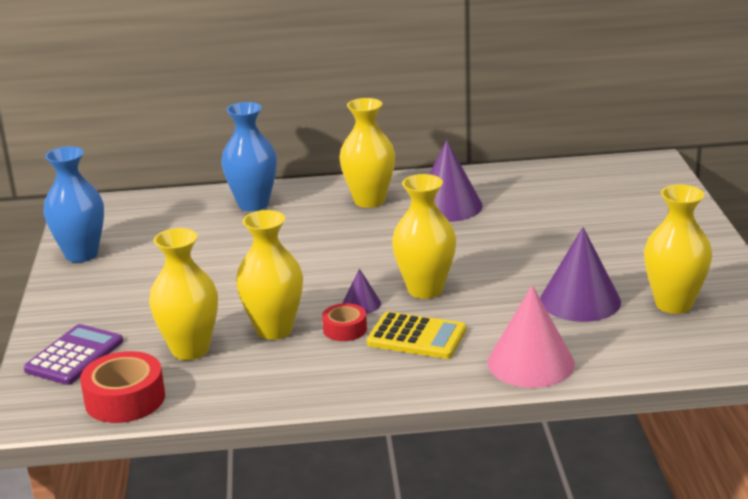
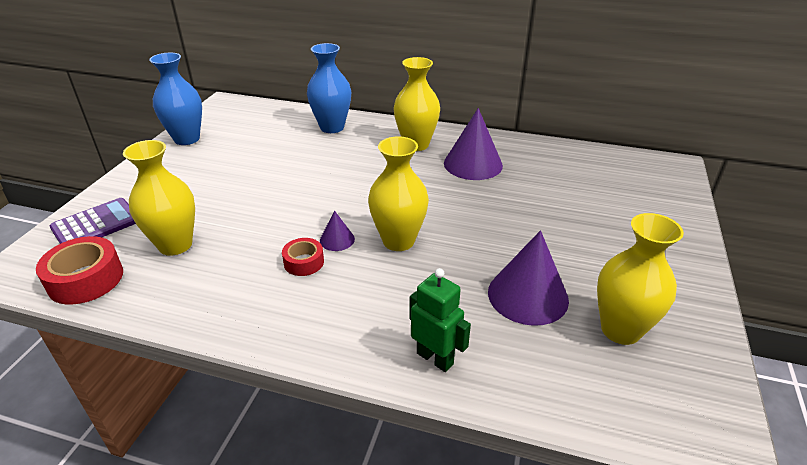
camera: 20 degrees right, 10 degrees up
yellow vase [236,210,303,340] -> none
yellow calculator [367,311,466,359] -> none
pink cone [488,285,575,388] -> green robot [409,268,471,372]

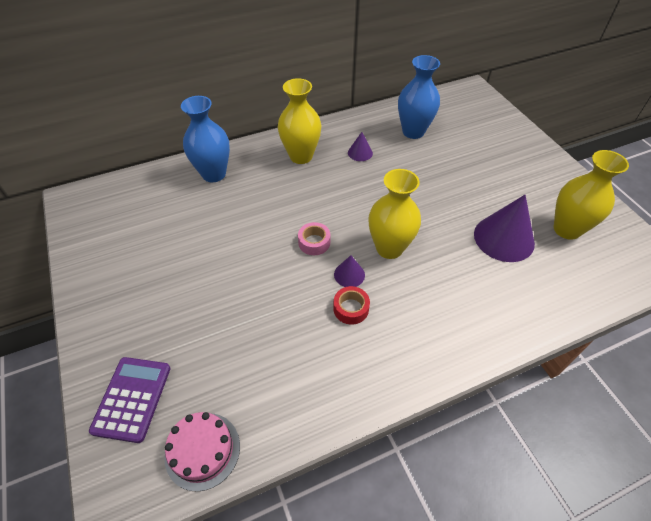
camera: 40 degrees left, 15 degrees up
red tape [36,236,123,305] -> pink cake [164,412,240,492]
yellow vase [123,140,195,256] -> none
blue vase [149,53,202,145] -> blue vase moved to [398,55,440,139]
green robot [409,268,471,372] -> none
purple cone [444,108,503,180] -> purple cone [348,132,373,161], size x0.49
none -> pink tape [298,222,330,255]

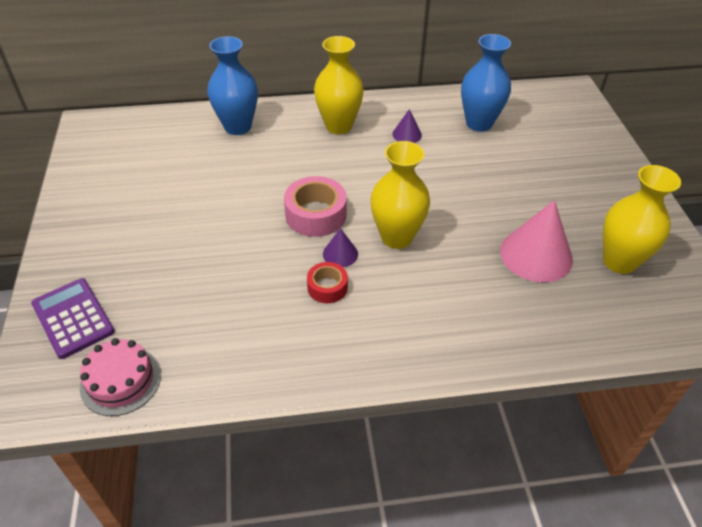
camera: 15 degrees right, 5 degrees down
purple calculator [89,357,171,443] -> purple calculator turned 60 degrees counterclockwise [31,278,115,359]
pink tape [298,222,330,255] -> pink tape [284,176,347,237], size x1.68
purple cone [474,195,535,262] -> pink cone [500,200,573,282]

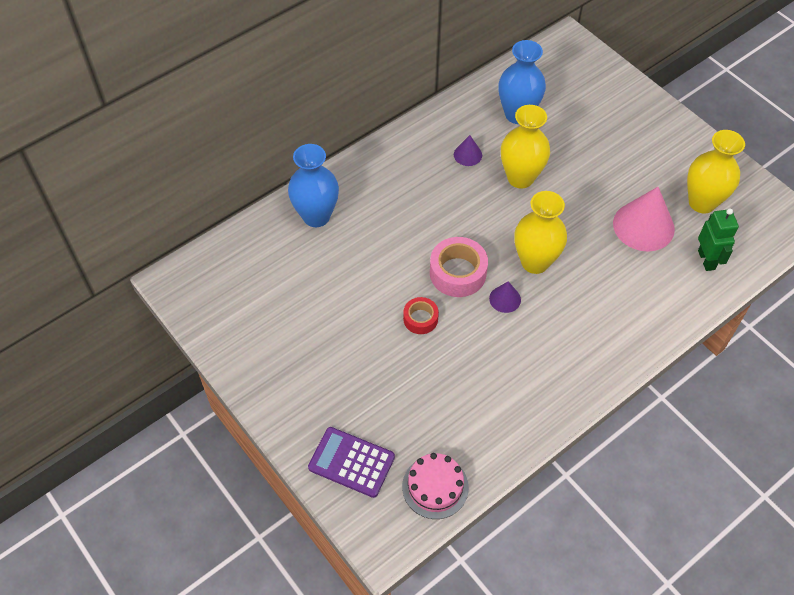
camera: 30 degrees left, 10 degrees up
red tape [307,262,348,303] -> red tape moved to [403,297,439,334]
yellow vase [314,36,364,134] -> yellow vase moved to [501,105,550,189]
none -> green robot [698,208,739,271]

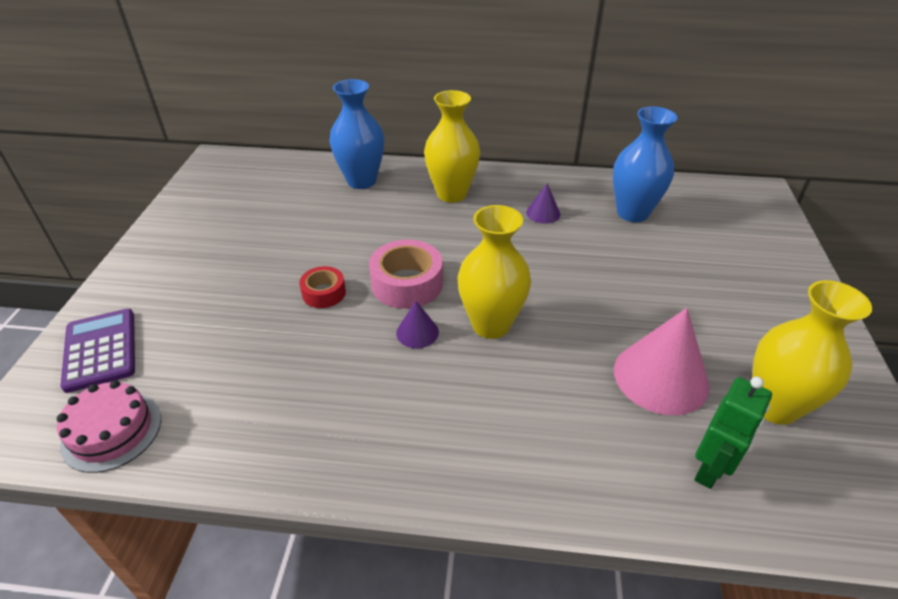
camera: 45 degrees right, 15 degrees down
yellow vase [501,105,550,189] -> yellow vase moved to [424,90,480,203]

